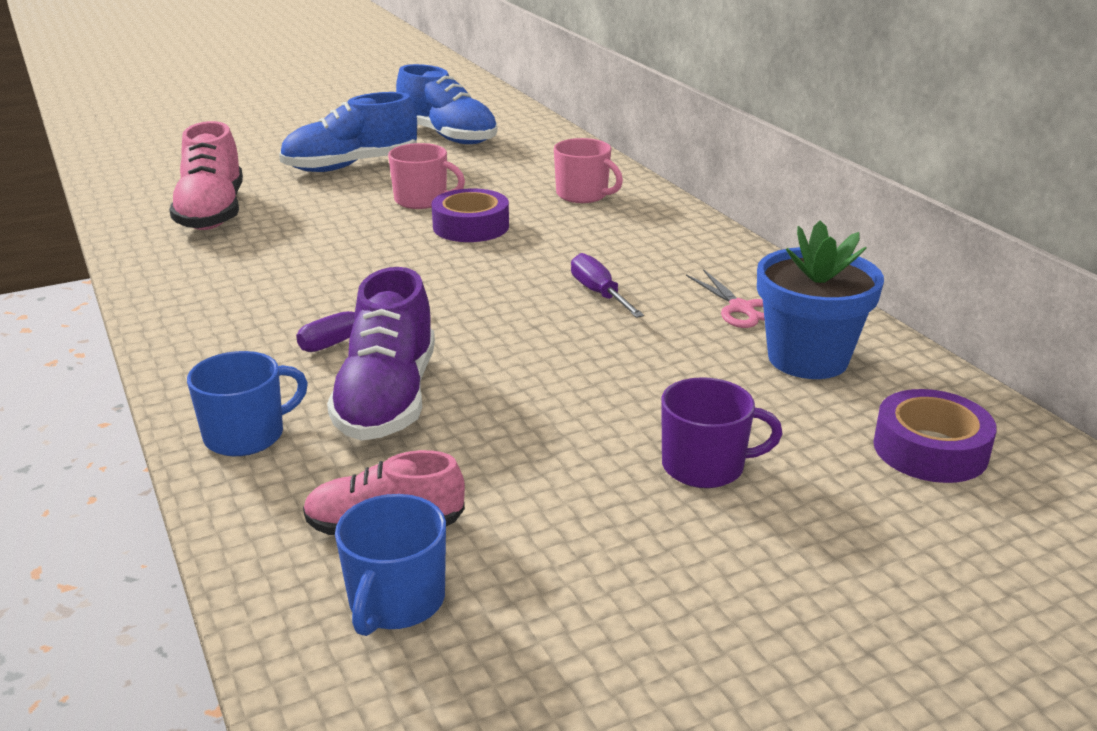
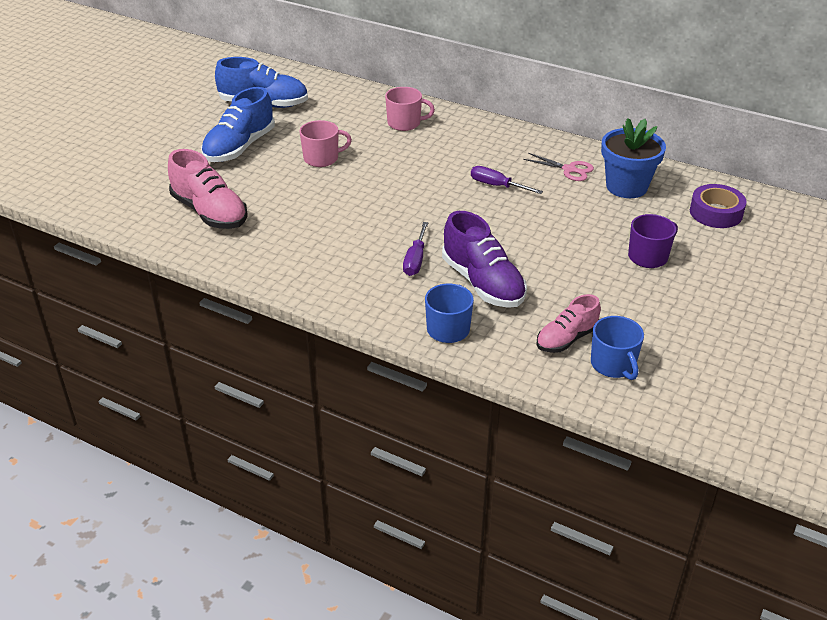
camera: 35 degrees left, 10 degrees up
purple tape [432,189,509,242] -> none

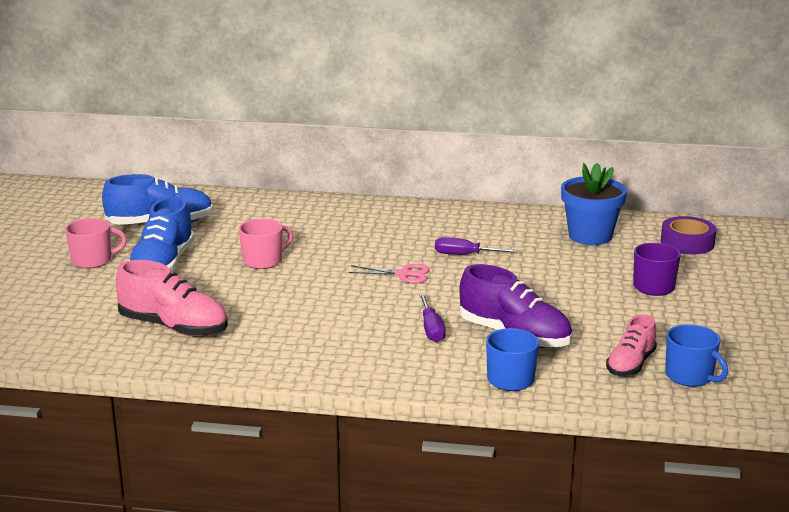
camera: 20 degrees left, 15 degrees down
pink mug [385,87,435,131] -> pink mug moved to [65,218,127,269]
pink scissors [523,153,594,181] -> pink scissors moved to [348,264,430,283]

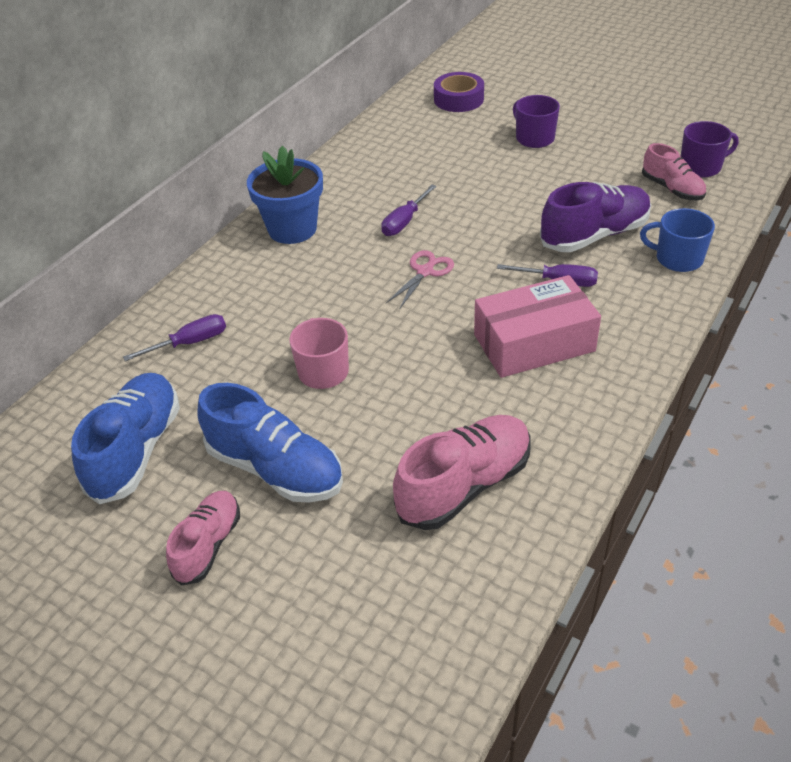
camera: 65 degrees left, 20 degrees up
pink mug [65,218,127,269] -> pink shoe [166,491,240,586]
blue flower pot [561,163,627,245] -> blue flower pot moved to [247,146,323,244]
blue mug [665,324,728,387] -> purple mug [681,121,739,178]
none -> purple screwdriver [123,314,226,361]
none -> pink box [474,275,601,378]

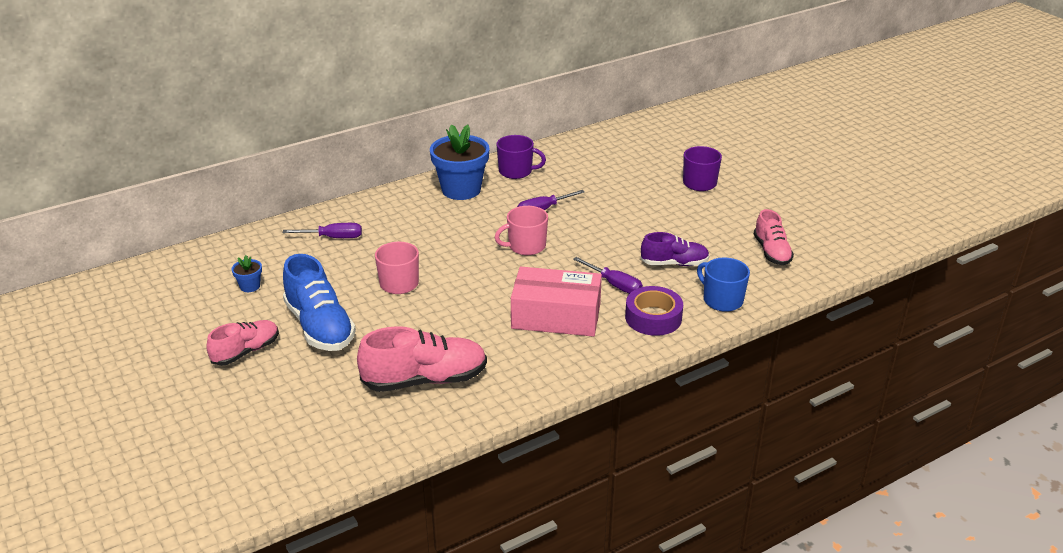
camera: 25 degrees right, 10 degrees down
blue shoe [71,373,180,504] -> blue flower pot [231,255,262,292]
pink scissors [386,250,454,310] -> pink mug [495,206,548,255]
purple tape [434,72,484,112] -> purple tape moved to [625,286,683,336]
purple shoe [540,182,651,252] -> purple shoe [641,232,710,266], size x0.62
purple mug [681,121,739,178] -> purple mug moved to [496,135,546,179]

